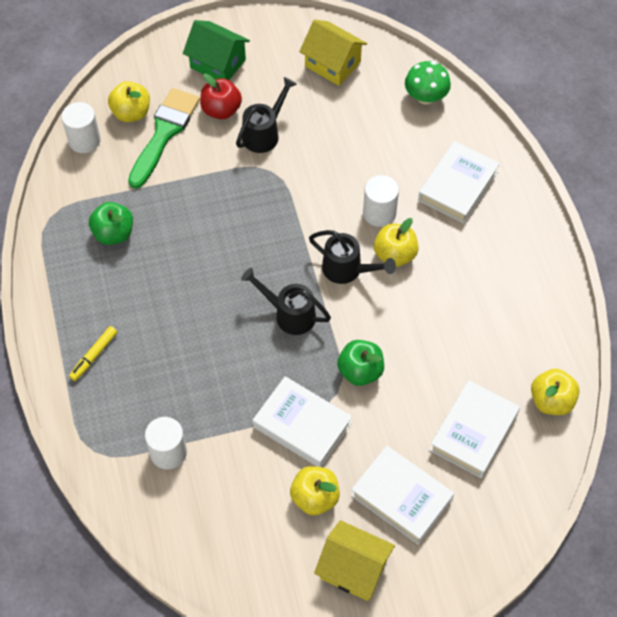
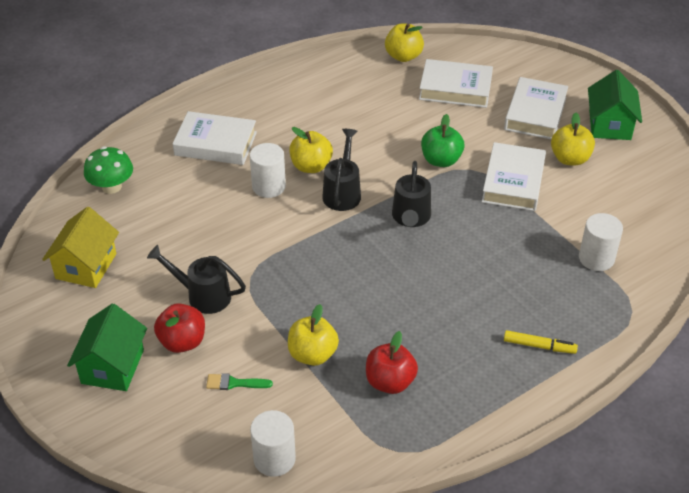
camera: 110 degrees left, 15 degrees down
green apple [89,202,133,245] -> red apple [366,331,418,394]
yellow apple [108,81,150,122] -> yellow apple moved to [288,304,339,366]
green brush [128,88,200,189] -> green brush [206,373,273,390], size x0.43
yellow house [314,520,395,601] -> green house [588,70,642,140]

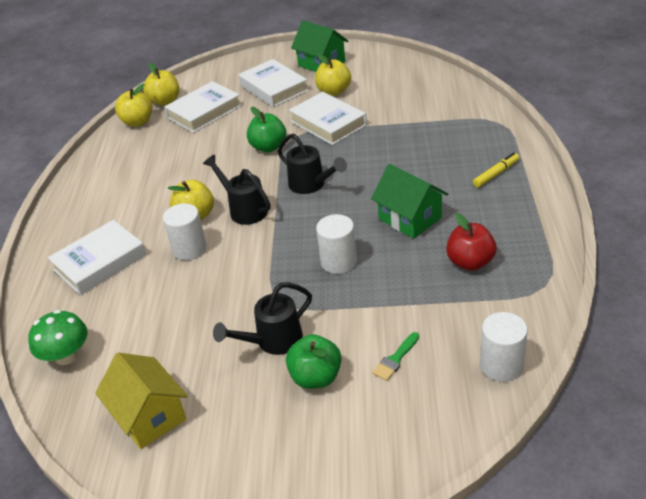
camera: 50 degrees left, 5 degrees down
green house [67,304,147,391] -> green house moved to [371,164,448,239]
red apple [154,303,205,353] -> green apple [286,334,342,389]
yellow apple [288,304,339,366] -> yellow apple moved to [143,63,179,106]
white cylinder [579,213,623,271] -> white cylinder moved to [316,214,357,274]

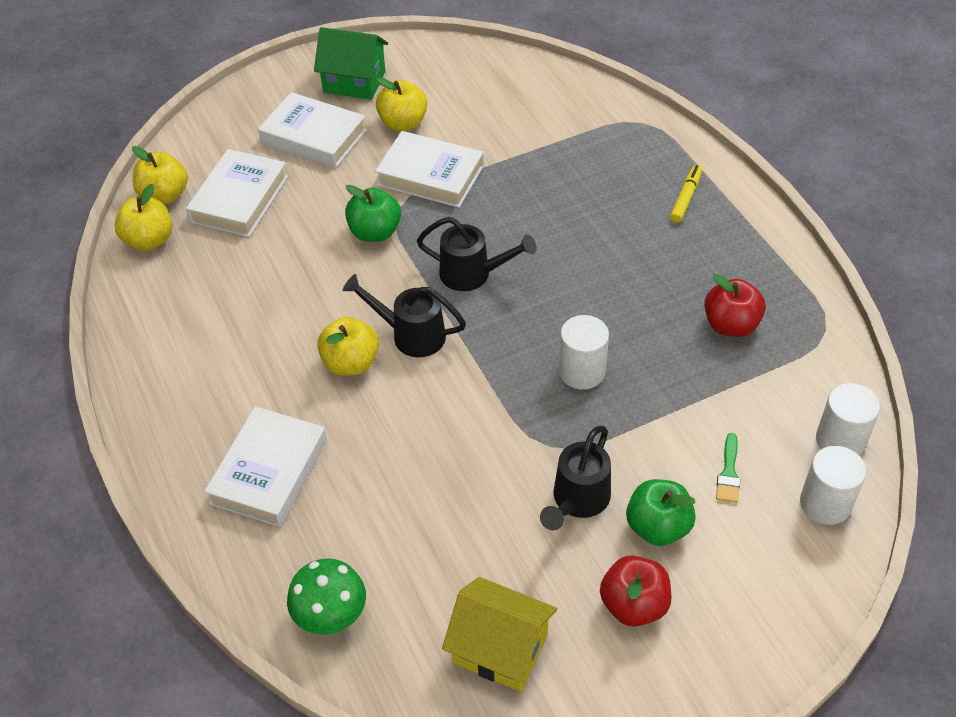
camera: 30 degrees left, 10 degrees up
white cylinder [163,204,207,260] -> white cylinder moved to [800,446,866,525]
green house [371,164,448,239] -> none
none -> red apple [600,556,672,627]

